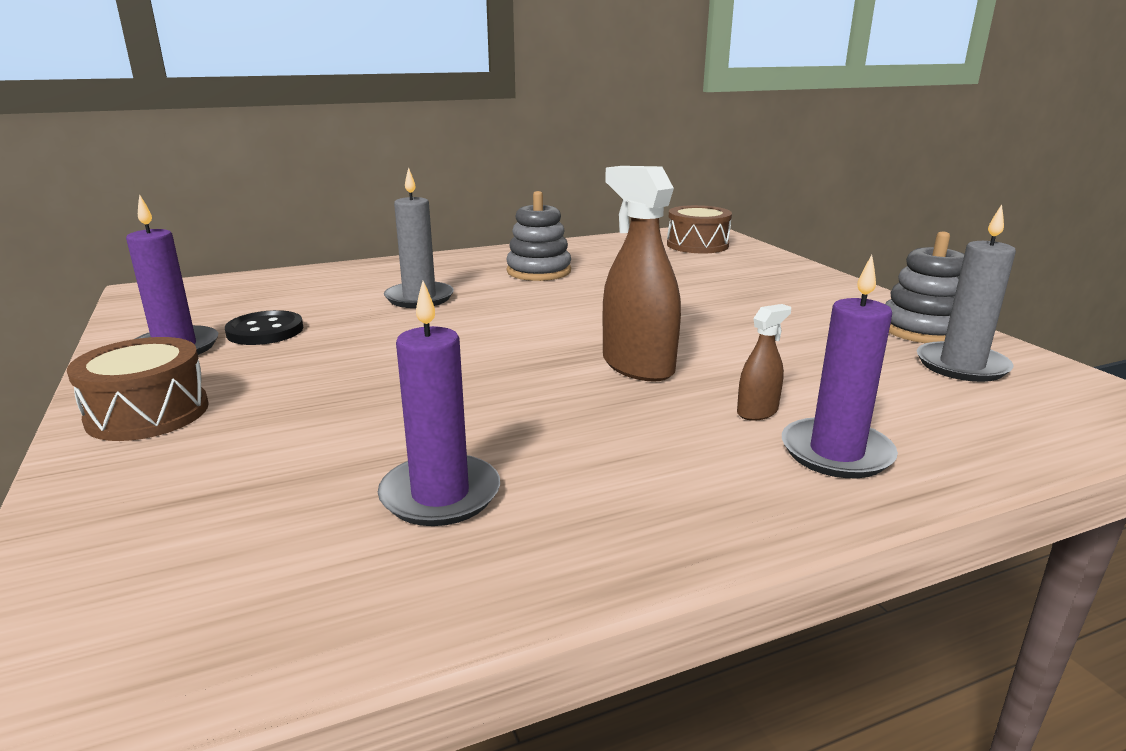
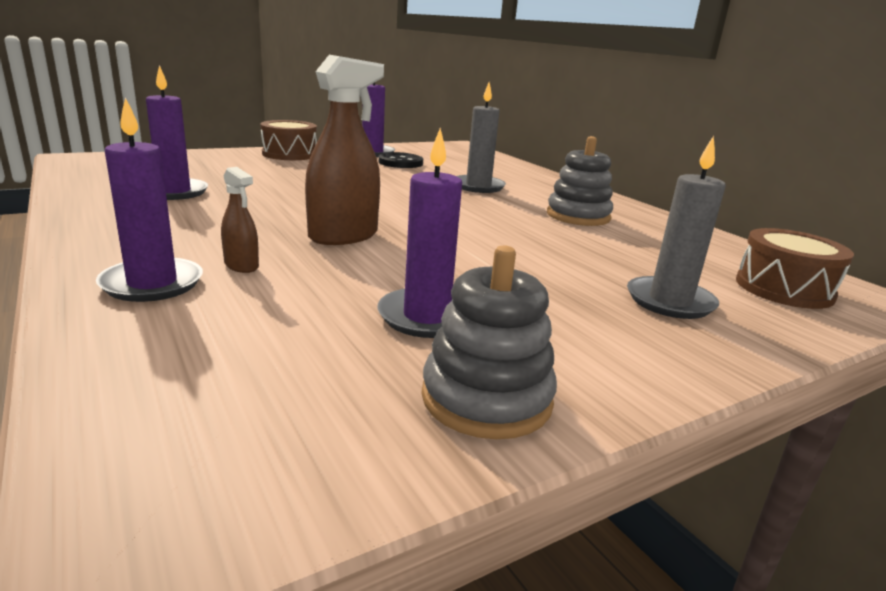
camera: 80 degrees right, 0 degrees up
grey candle [917,205,1016,382] -> grey candle moved to [627,136,726,319]
none -> purple candle [377,128,462,338]

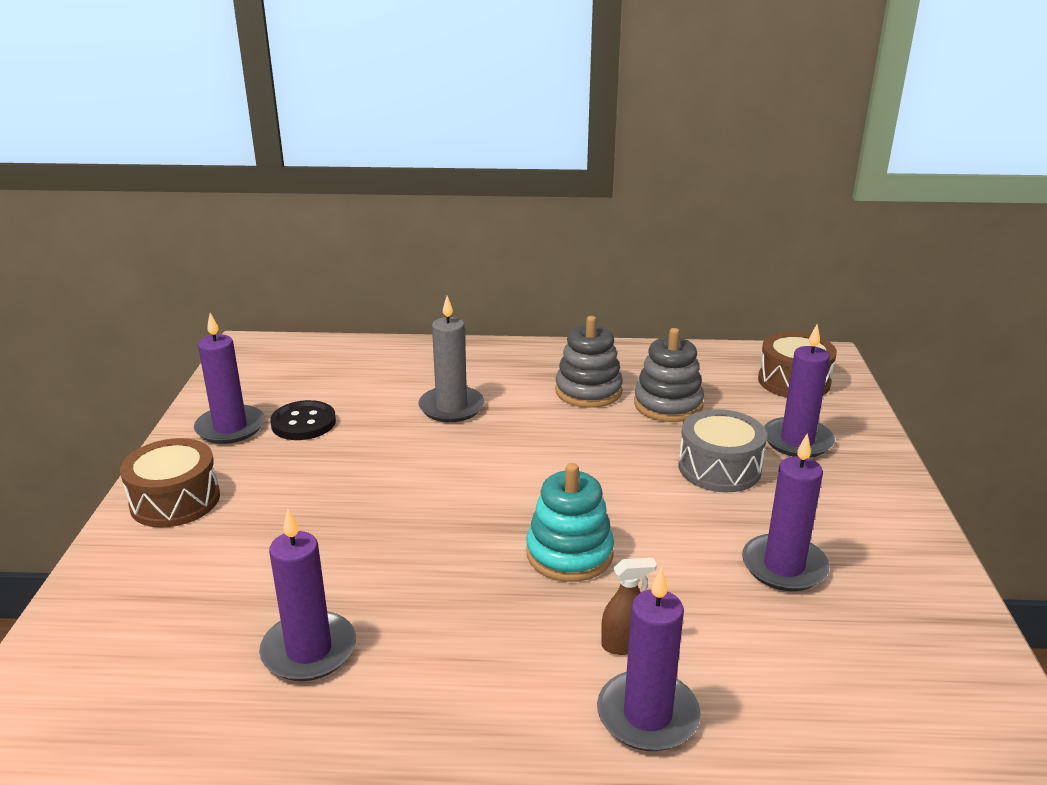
camera: 55 degrees left, 5 degrees up
brown spray bottle [305,55,384,245] -> turquoise stacking toy [526,463,614,582]
grey stacking toy [421,245,557,439] -> grey stacking toy moved to [634,328,704,422]
grey candle [627,136,726,319] -> purple candle [764,324,835,457]
none -> grey drum [678,409,767,492]

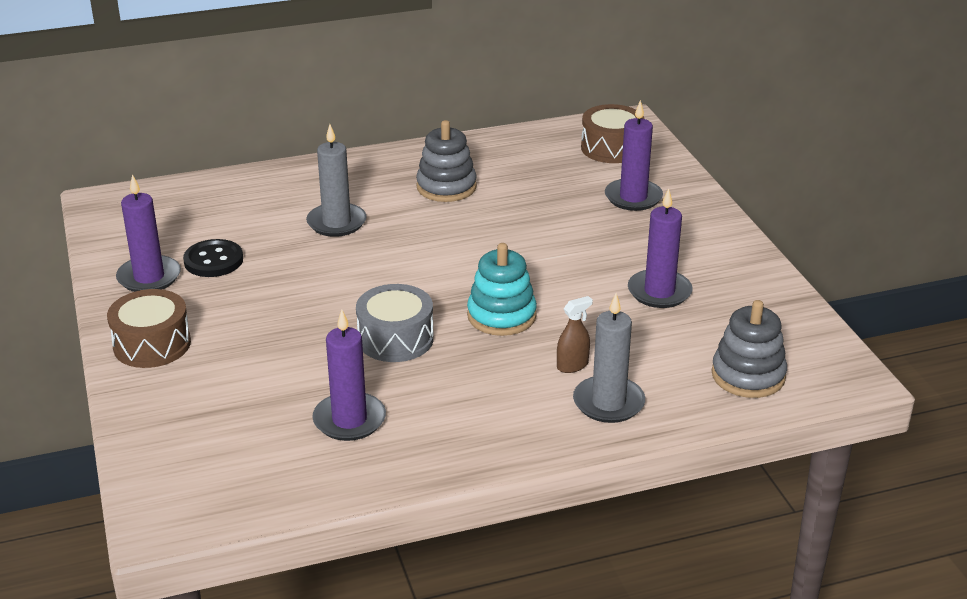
camera: 20 degrees left, 5 degrees up
purple candle [597,567,701,751] -> grey candle [573,293,645,423]
grey stacking toy [634,328,704,422] -> grey stacking toy moved to [711,300,787,398]
grey drum [678,409,767,492] -> grey drum moved to [356,284,434,362]

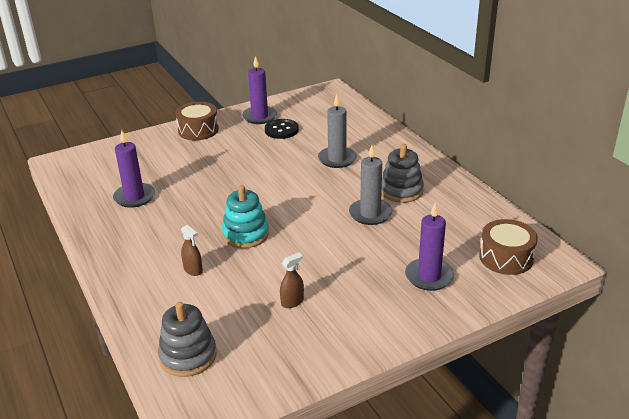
camera: 80 degrees right, 0 degrees up
grey drum [356,284,434,362] -> none
grey candle [573,293,645,423] -> grey candle moved to [349,145,392,225]
purple candle [628,188,693,308] -> brown spray bottle [280,252,304,308]

